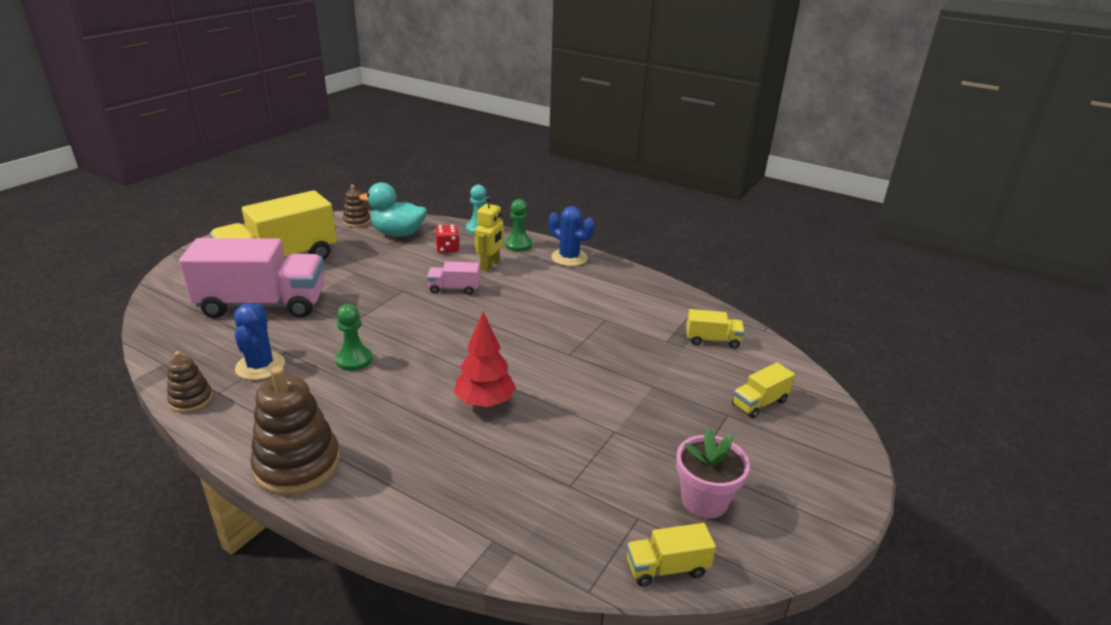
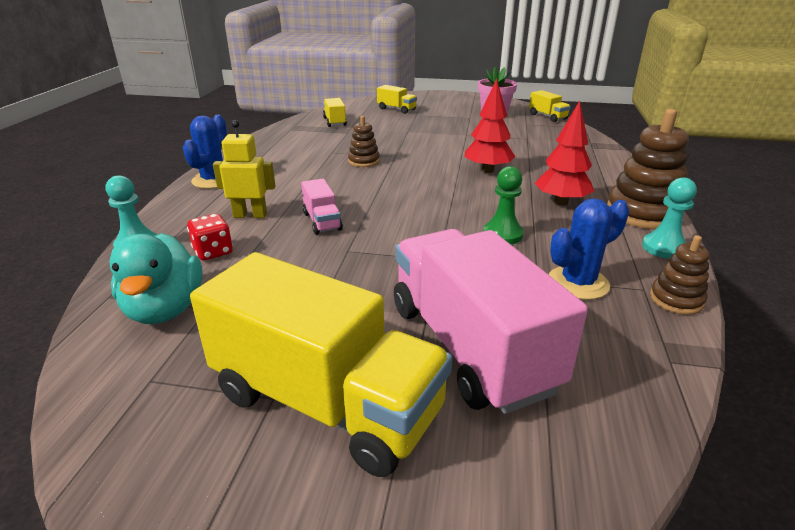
camera: 110 degrees left, 0 degrees up
brown stacking toy [343,185,371,228] -> brown stacking toy moved to [348,116,380,167]
green pawn [505,199,532,252] -> none
none -> red tree [535,101,594,206]
none -> turquoise pawn [642,177,697,259]

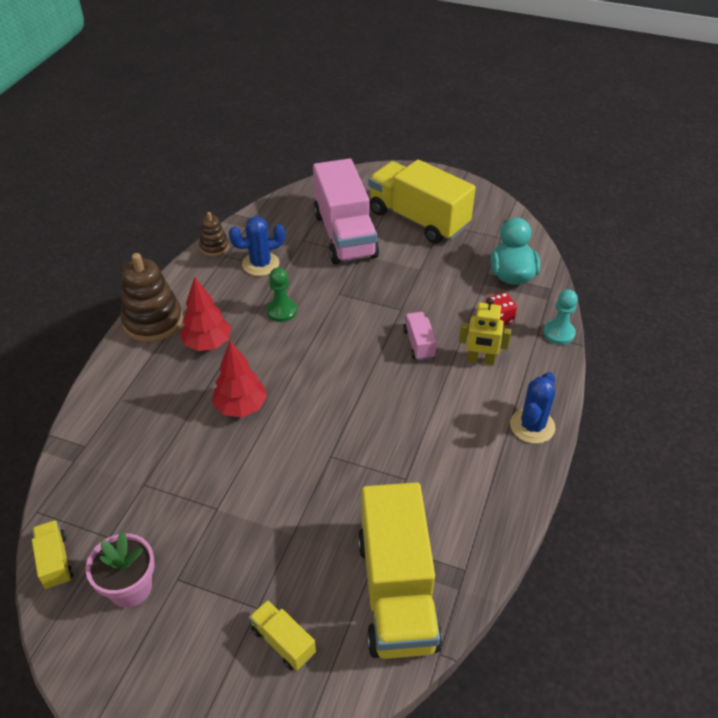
camera: 170 degrees left, 15 degrees up
yellow truck [323,98,347,127] -> yellow truck [358,482,442,659], size x2.29
brown stacking toy [348,116,380,167] -> none
turquoise pawn [642,177,697,259] -> none

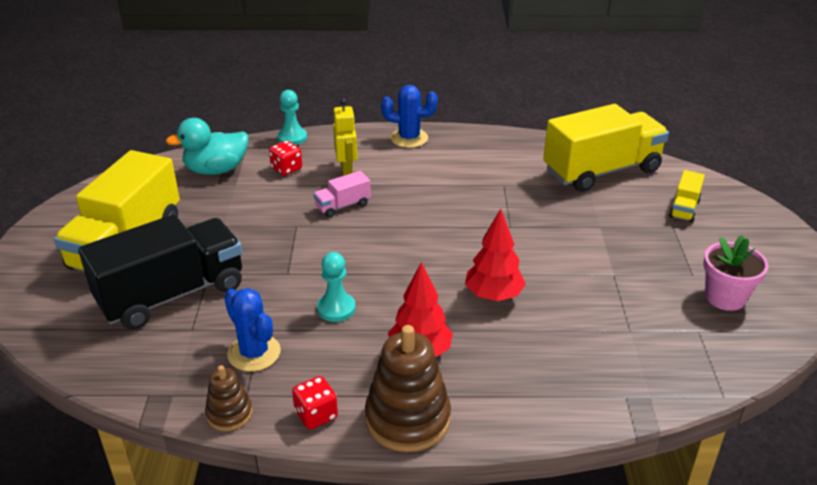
camera: 110 degrees left, 10 degrees down
yellow truck [32,520,73,589] -> none
green pawn [266,267,297,322] -> turquoise pawn [317,252,356,322]
pink truck [313,158,379,265] -> black truck [78,215,242,330]
none -> red dice [292,376,338,429]

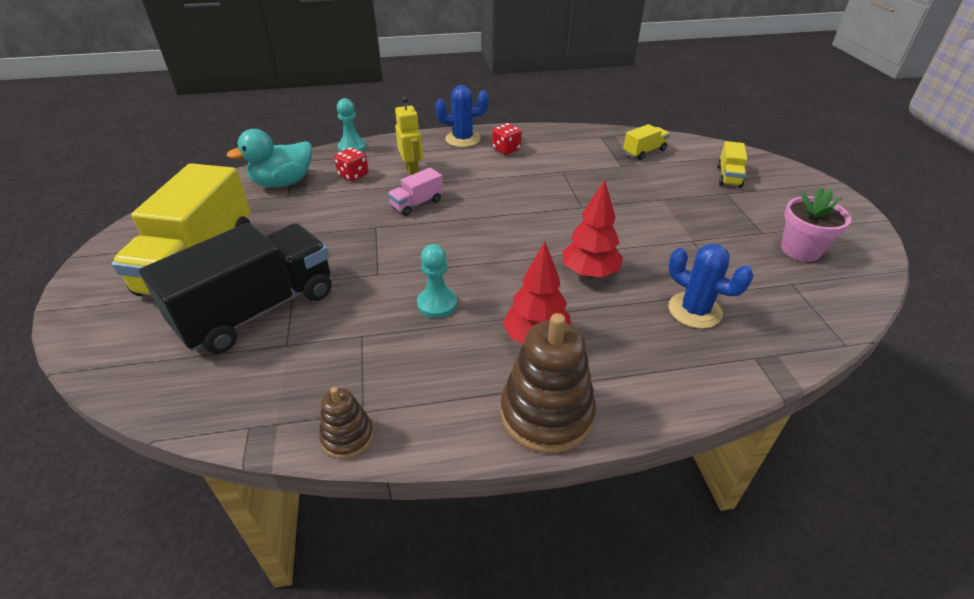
camera: 10 degrees left, 5 degrees up
blue cactus [224,288,281,372] -> blue cactus moved to [668,244,753,329]
red dice [292,376,338,429] -> red dice moved to [492,123,522,155]
yellow truck [543,104,669,192] -> yellow truck [623,124,670,160], size x0.44

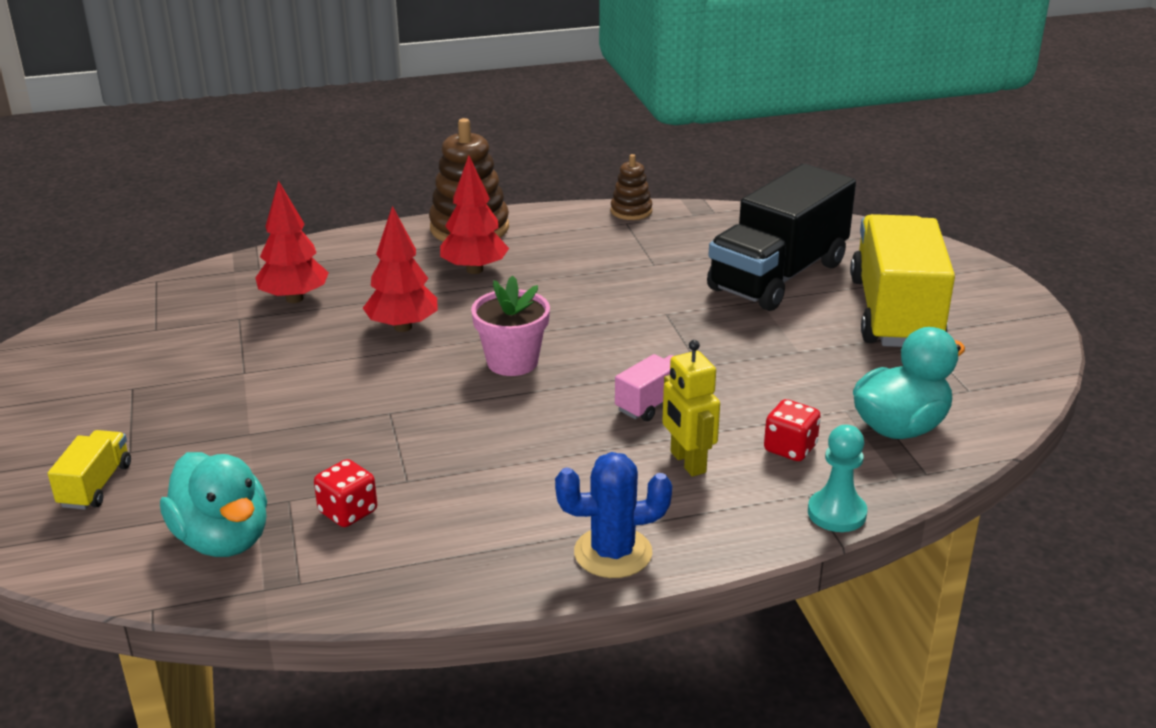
camera: 175 degrees right, 10 degrees down
turquoise pawn [417,244,457,318] -> none
red dice [492,123,522,155] -> red dice moved to [314,459,377,527]
yellow truck [623,124,670,160] -> turquoise duck [160,452,267,557]
blue cactus [668,244,753,329] -> red tree [255,180,329,303]
pink flower pot [781,187,851,262] -> pink flower pot moved to [471,275,550,376]

